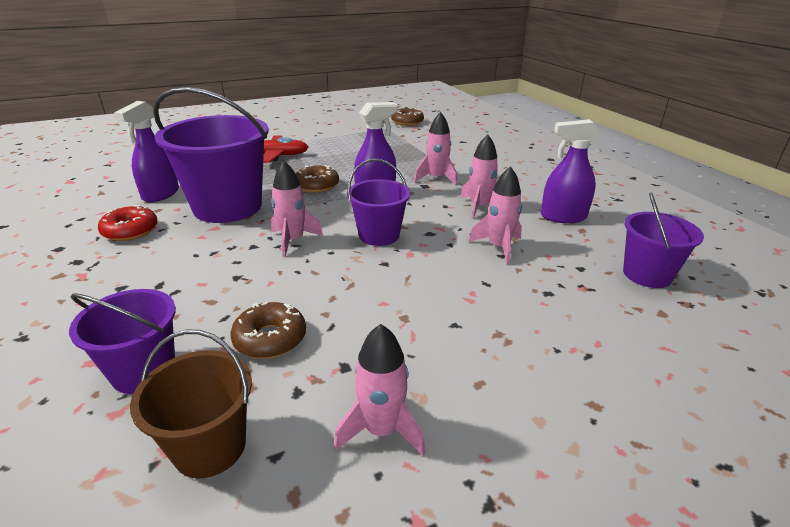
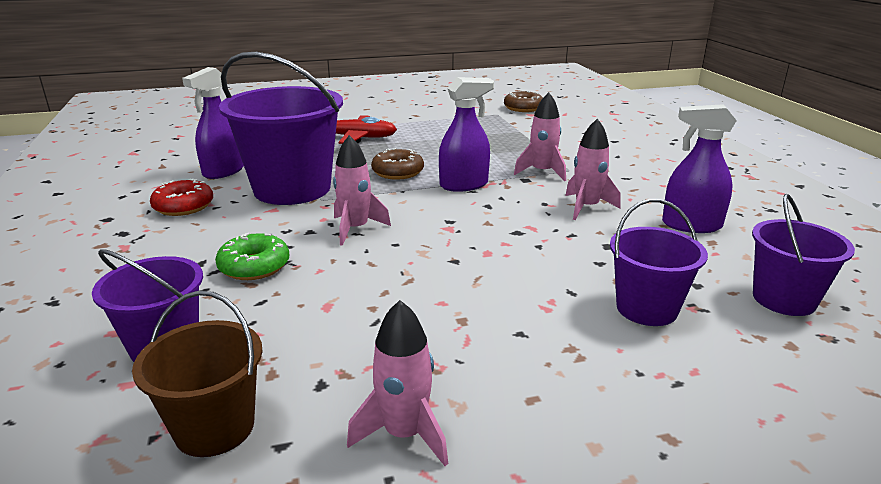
camera: 10 degrees right, 5 degrees down
brown donut [230,302,306,359] -> none
purple bucket [347,159,411,246] -> purple bucket moved to [610,199,708,326]
pink rocket [469,166,522,264] -> none
none -> green donut [215,233,289,280]

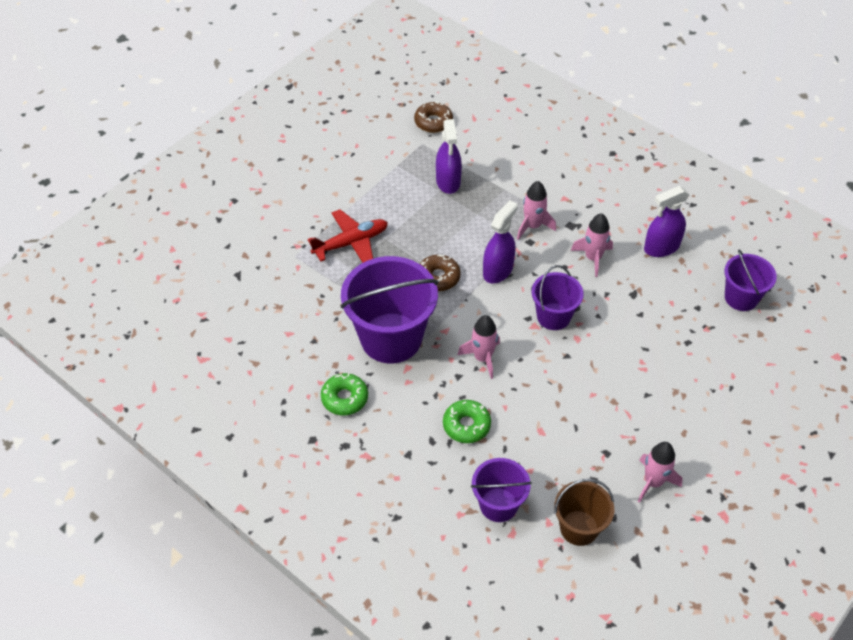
camera: 35 degrees left, 25 degrees up
red donut [150,179,213,216] -> green donut [321,373,368,415]
purple spray bottle [182,67,244,179] -> purple spray bottle moved to [436,119,462,194]
purple bucket [610,199,708,326] -> purple bucket moved to [532,265,584,330]

